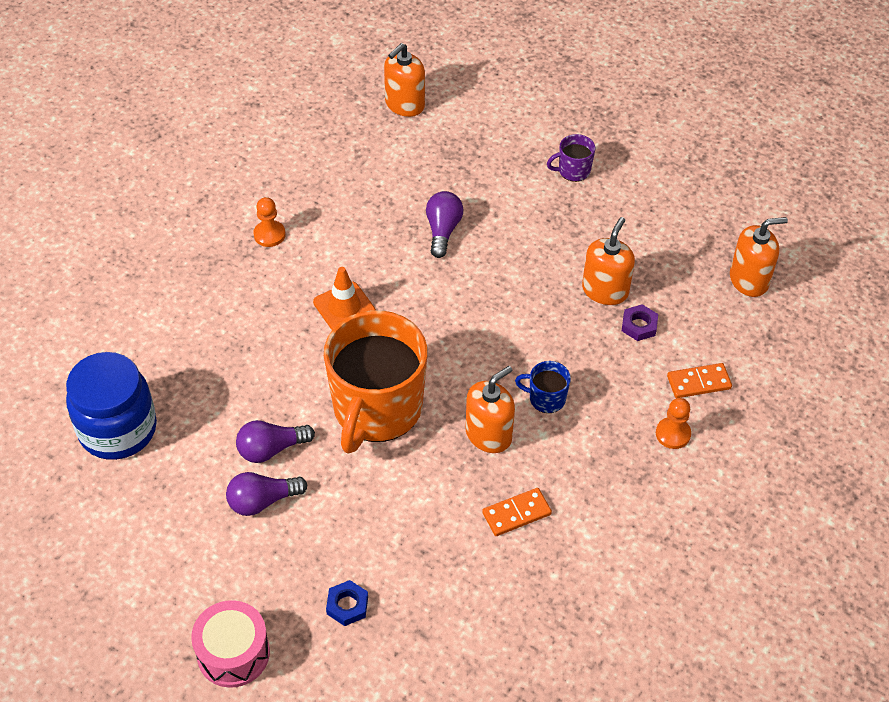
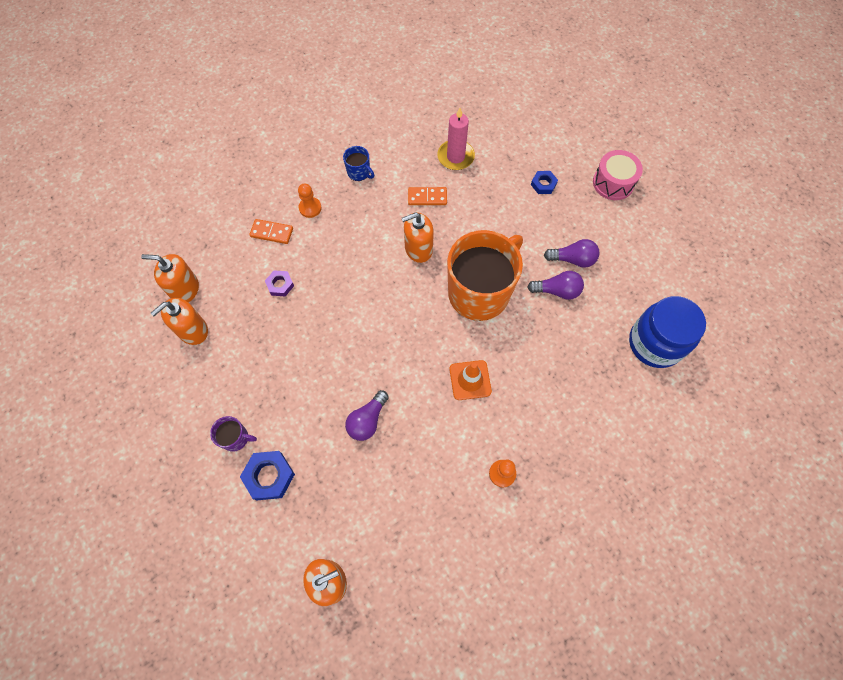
camera: 155 degrees left, 15 degrees up
blue mug [515,361,571,413] -> blue mug moved to [343,146,374,181]
orange soap dispenser [582,217,635,305] -> orange soap dispenser moved to [151,298,208,345]
none -> blue nut [240,451,295,501]
none -> pink candle [437,108,475,170]

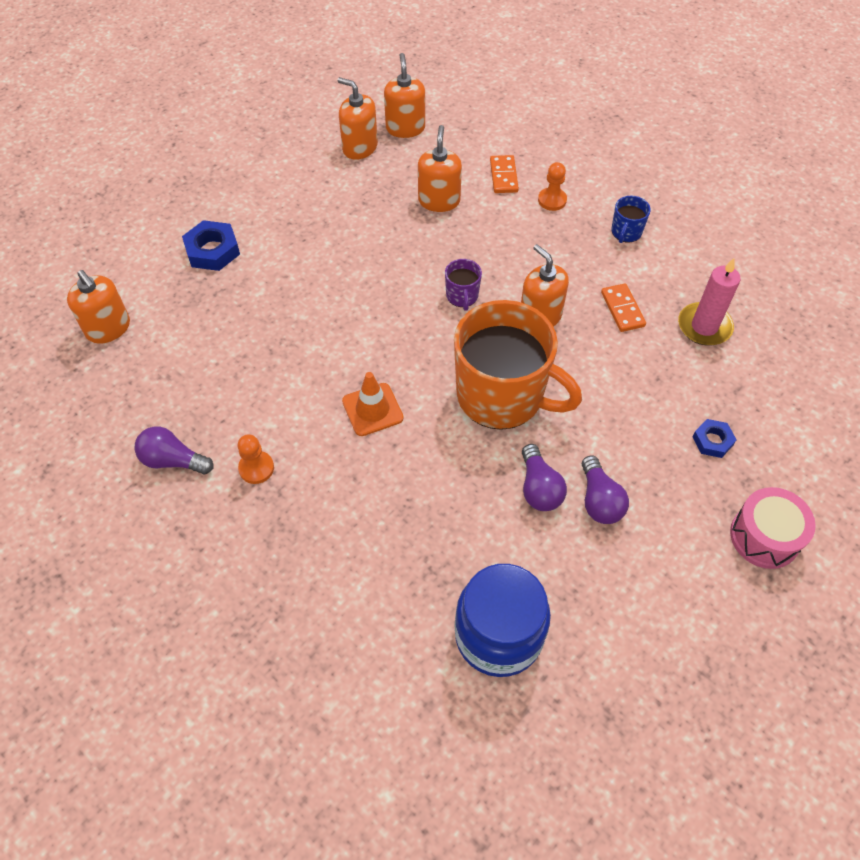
camera: 75 degrees right, 10 degrees down
purple mug [210,416,257,452] -> purple mug moved to [445,259,482,311]
purple nut [265,270,294,296] -> orange soap dispenser [418,125,462,212]
purple light bulb [345,390,389,441] -> purple light bulb moved to [135,426,213,474]

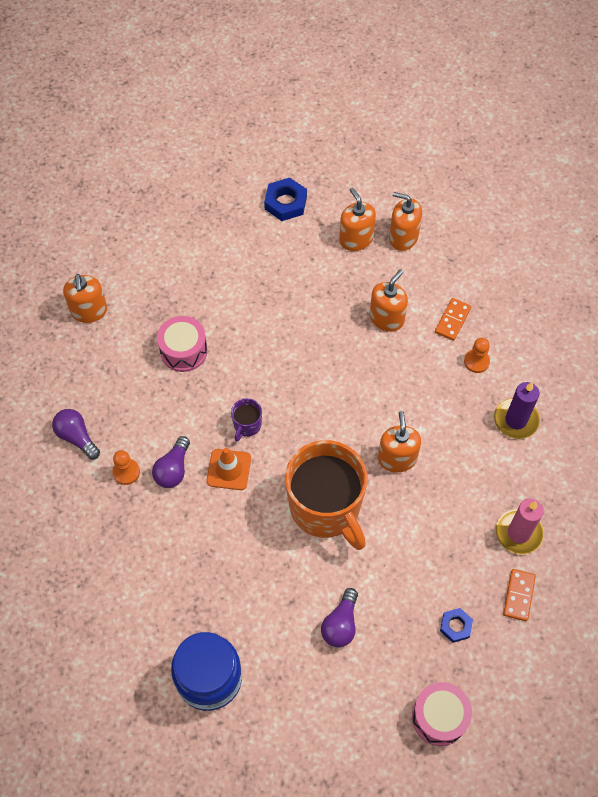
camera: 30 degrees right, 5 degrees up
blue nut [182,220,240,271] -> blue nut moved to [264,178,307,221]
orange soap dispenser [384,53,425,138] -> orange soap dispenser turned 90 degrees counterclockwise [389,192,422,251]
purple mug [445,259,482,311] -> purple mug moved to [231,398,262,441]
purple light bulb [522,444,567,511] -> purple light bulb moved to [152,436,190,488]
orange domino [601,283,646,332] -> orange domino moved to [503,569,536,621]
blue mug [611,195,651,243] -> purple candle [494,382,540,439]
none -> pink drum [157,316,208,372]

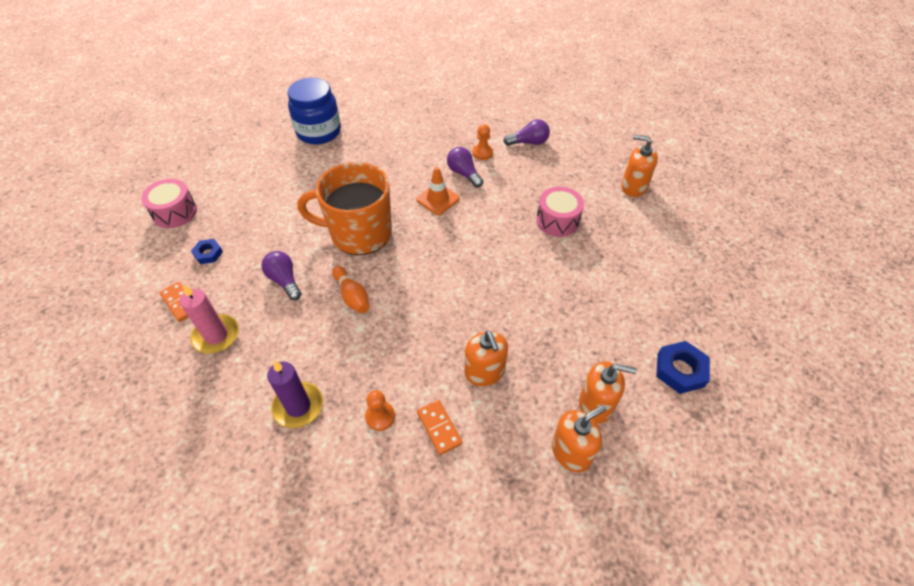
camera: 125 degrees right, 10 degrees down
purple mug [231,398,262,441] -> none
purple light bulb [321,588,358,647] -> purple light bulb moved to [261,251,302,300]
orange soap dispenser [378,411,421,472] -> orange bowling pin [332,266,369,313]

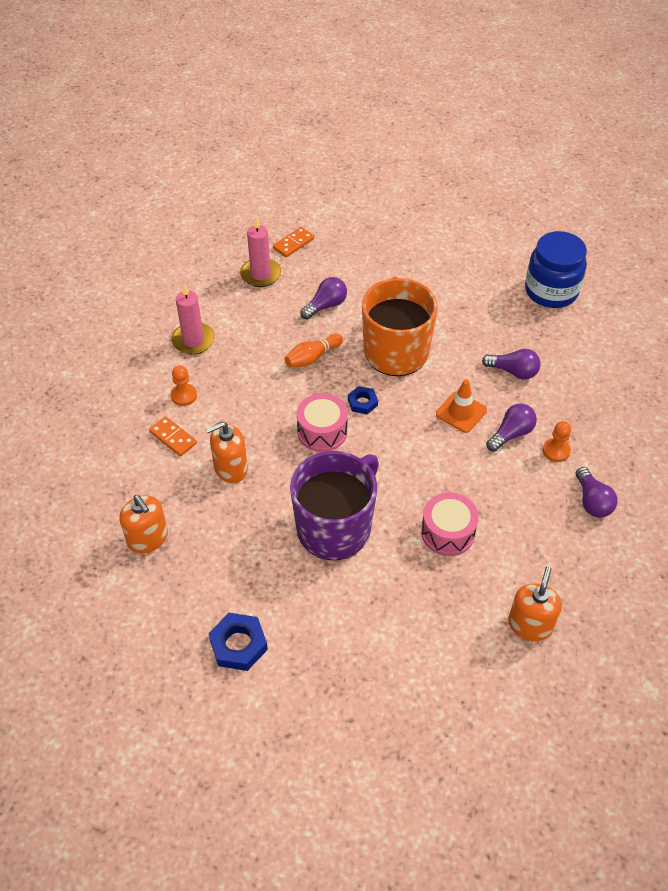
camera: 85 degrees right, 0 degrees up
pink drum [141,179,197,228] -> pink drum moved to [297,393,348,452]
blue nut [191,239,223,264] -> blue nut moved to [348,386,378,414]
purple candle [267,360,323,428] -> pink candle [171,284,215,355]
orange domino [417,400,462,455] -> orange domino turned 75 degrees clockwise [149,416,197,456]
orange soap dispenser [579,362,637,423] -> none
none -> purple mug [290,451,379,560]
none -> purple light bulb [482,349,541,380]

